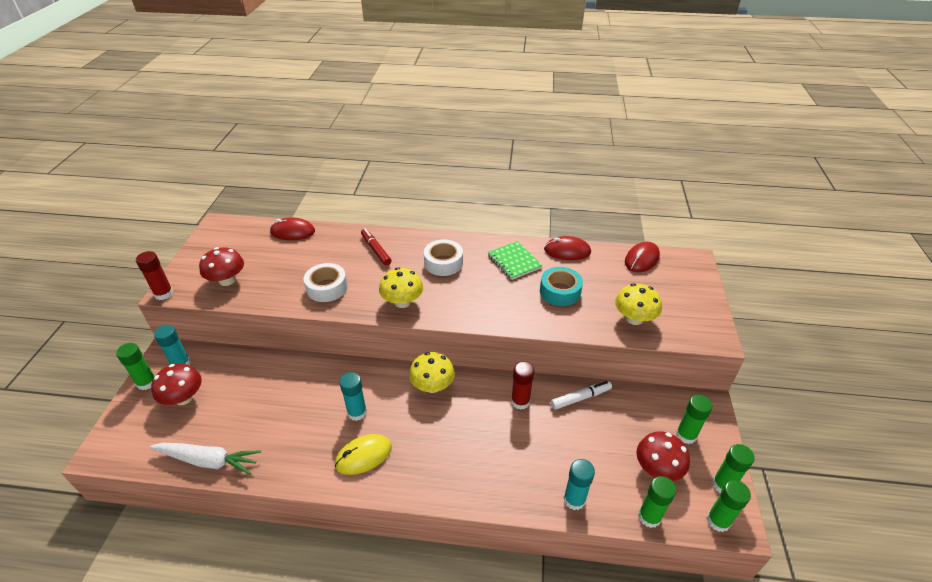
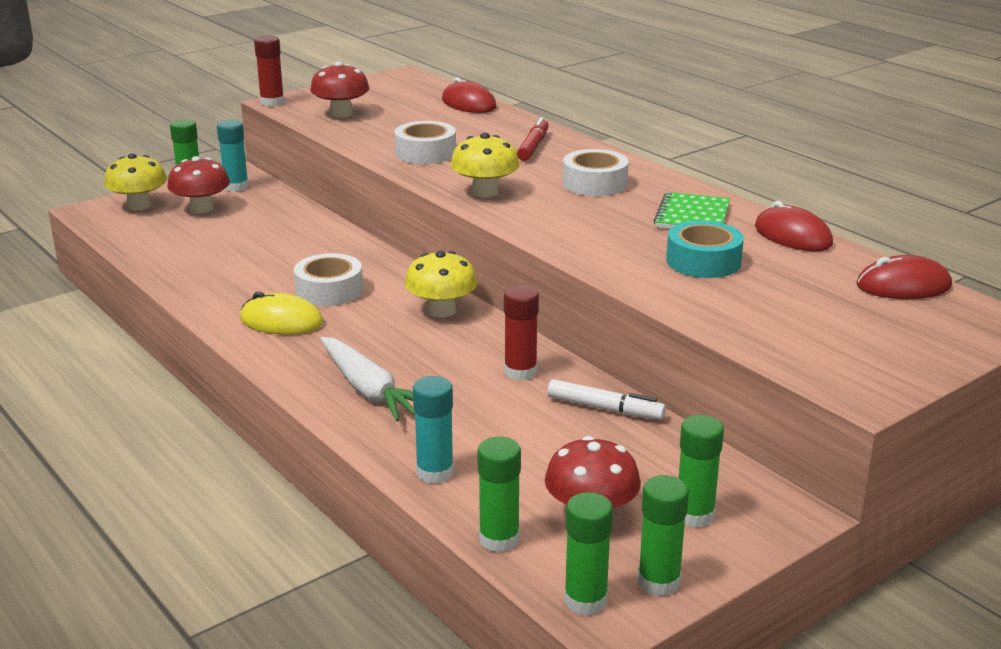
camera: 45 degrees right, 15 degrees down
white carrot [149,443,261,475] -> white carrot moved to [320,337,415,421]
turquoise glue stick [339,372,367,421] -> white tape [294,253,363,306]
yellow mushroom [615,284,662,325] -> yellow mushroom moved to [104,153,167,210]

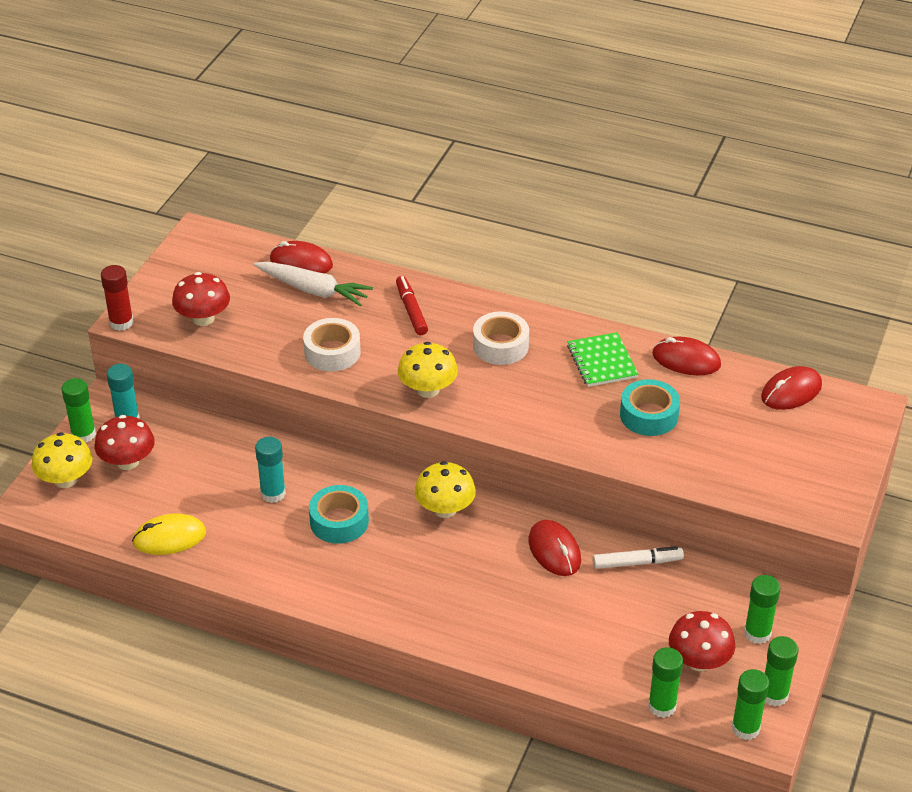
camera: 30 degrees left, 15 degrees up
yellow mouse [240,292,324,335] -> yellow mouse moved to [132,514,206,555]
white tape [294,253,363,306] -> turquoise tape [309,485,369,544]
white carrot [320,337,415,421] -> white carrot moved to [253,262,373,306]
turquoise glue stick [413,376,454,484] -> turquoise glue stick moved to [255,437,286,503]
red glue stick [504,285,539,380] -> red mouse [529,520,581,576]

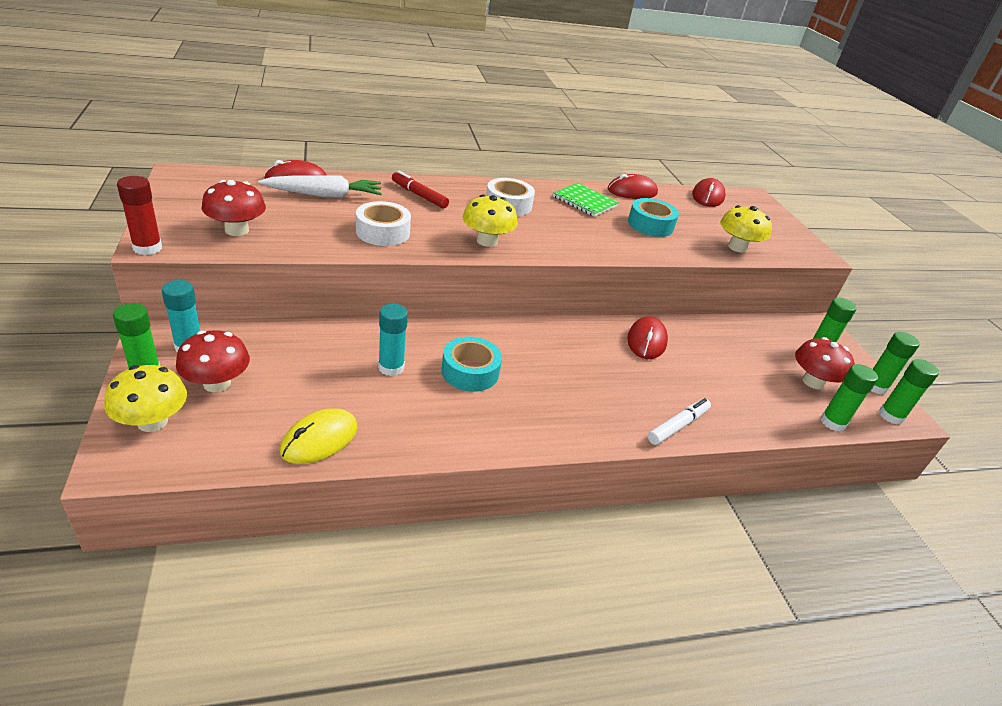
camera: 40 degrees left, 5 degrees down
yellow mushroom [414,461,476,518] -> yellow mushroom moved to [720,205,772,253]
red mouse [529,520,581,576] -> red mouse turned 75 degrees clockwise [627,316,668,359]
white marker [593,546,684,569] -> white marker moved to [648,398,711,445]

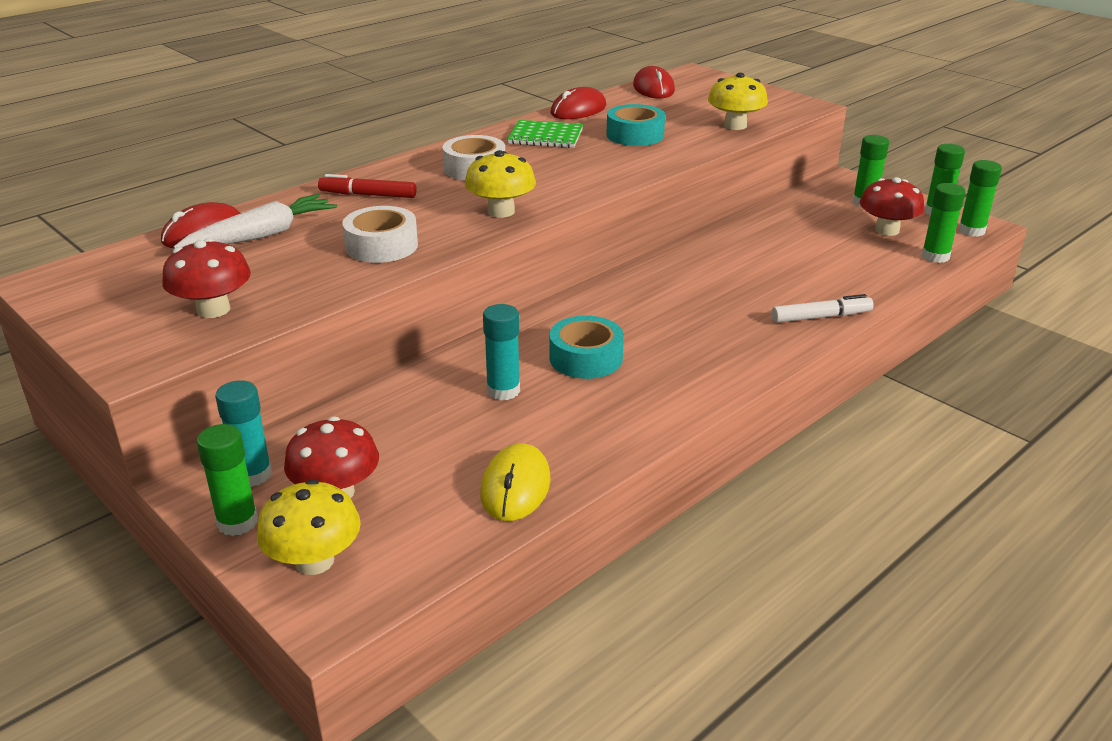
camera: 25 degrees left, 5 degrees down
red glue stick [117,176,162,255] -> none
red mouse [627,316,668,359] -> none
white marker [648,398,711,445] -> white marker turned 60 degrees clockwise [772,294,874,323]

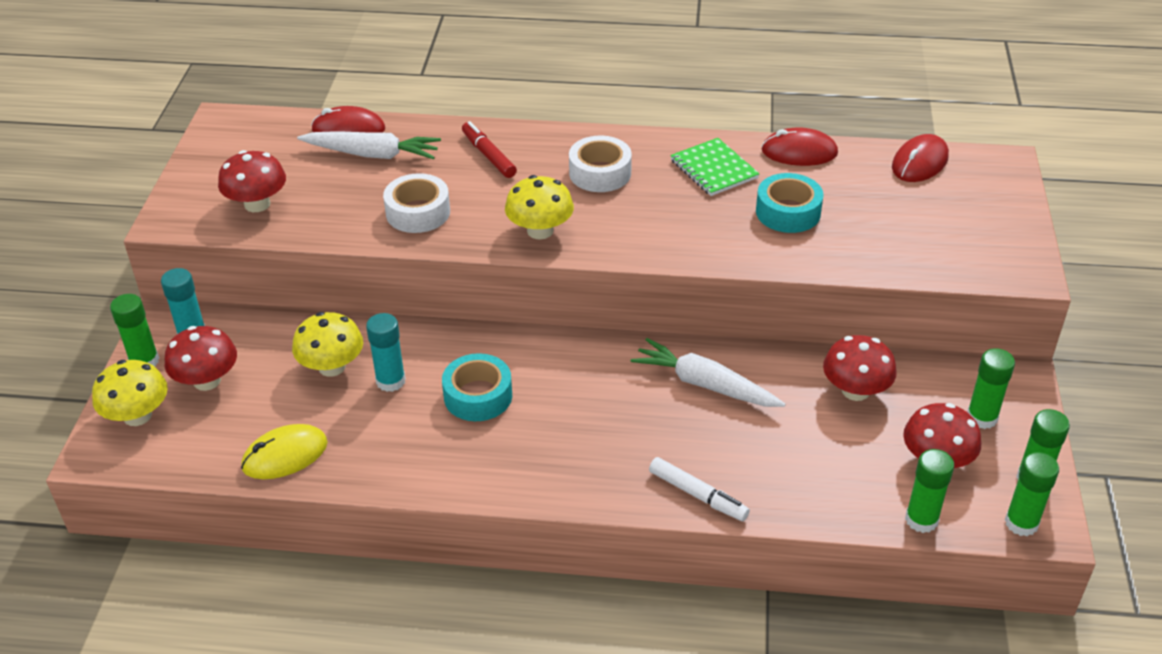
camera: 50 degrees right, 10 degrees up
yellow mushroom [708,73,768,130] -> yellow mushroom moved to [292,312,363,377]
none -> white carrot [631,338,786,407]
none -> red mushroom [823,335,897,401]

